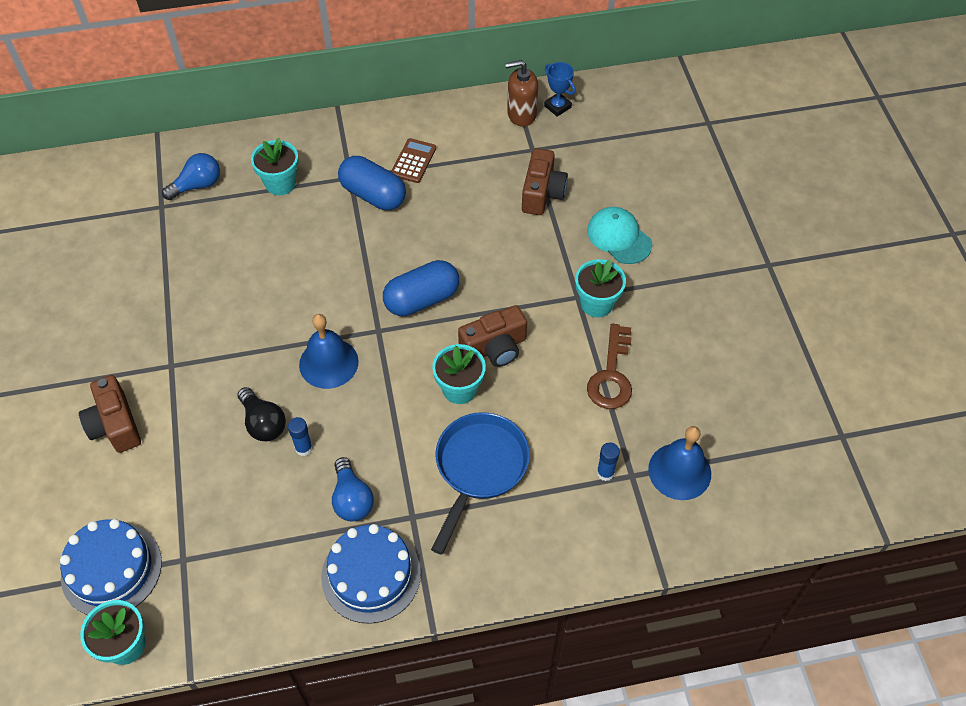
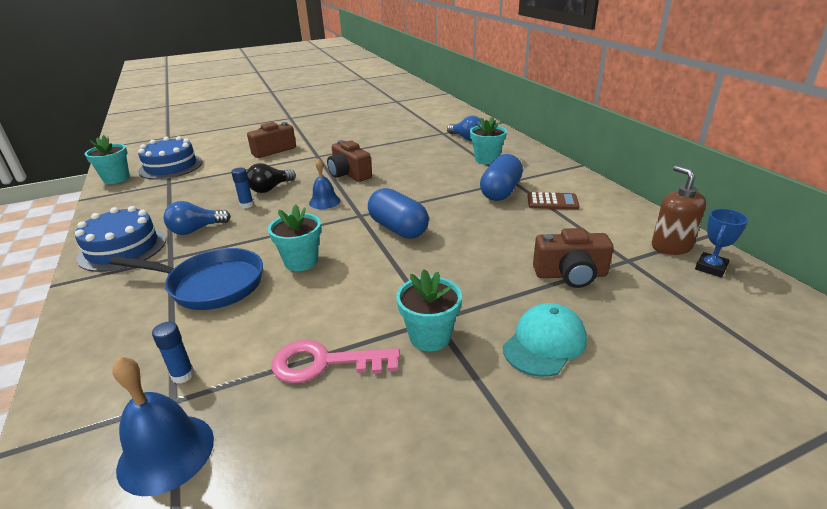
camera: 80 degrees right, 25 degrees down
blue bell [299,314,359,389] -> blue bell [309,159,341,209], size x0.66
brown camera [458,305,527,367] -> brown camera moved to [327,140,372,182]
brown key [587,324,632,409] -> pink key [272,340,400,383]

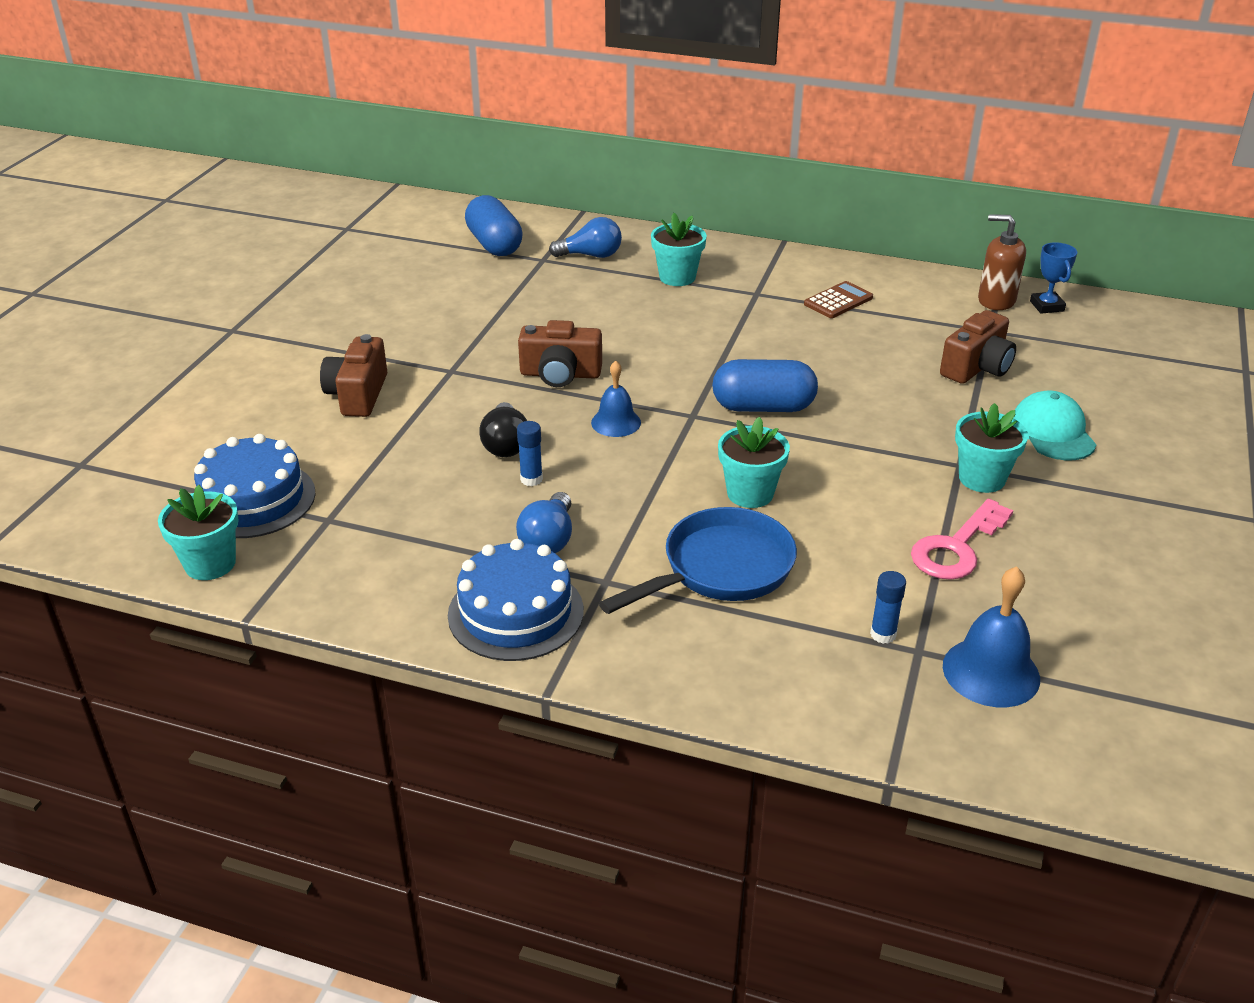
camera: 50 degrees left, 5 degrees up
blue capsule [480,154,523,201] -> blue capsule moved to [465,195,523,256]

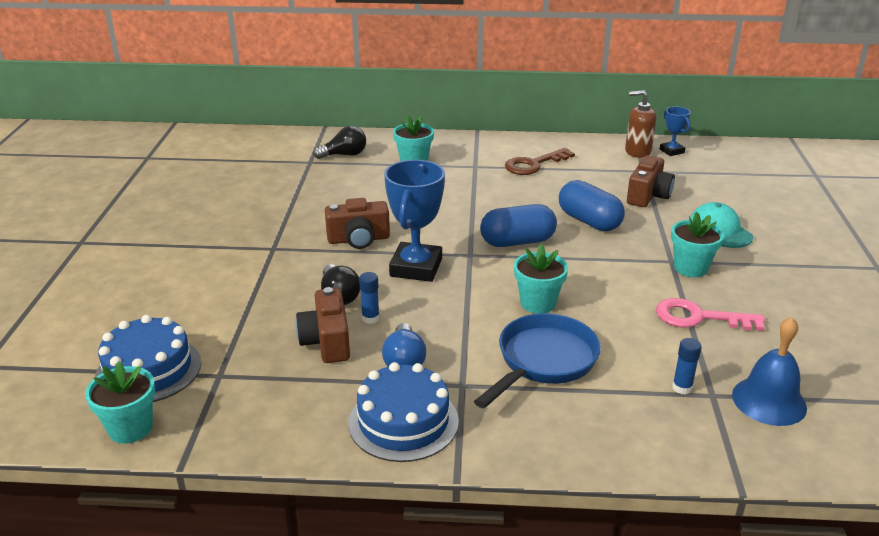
camera: 15 degrees left, 5 degrees down
brown camera [320,334,387,417] -> brown camera moved to [296,287,350,363]
blue capsule [465,195,523,256] -> blue capsule moved to [559,180,625,231]
blue light bulb [549,217,622,258] -> black light bulb [313,126,366,159]
blue bell [591,361,641,437] -> blue trophy [384,160,445,282]
brown calculator [804,281,873,318] -> brown key [505,148,575,175]
pink key [911,499,1013,580] -> pink key turned 75 degrees clockwise [656,298,765,331]

